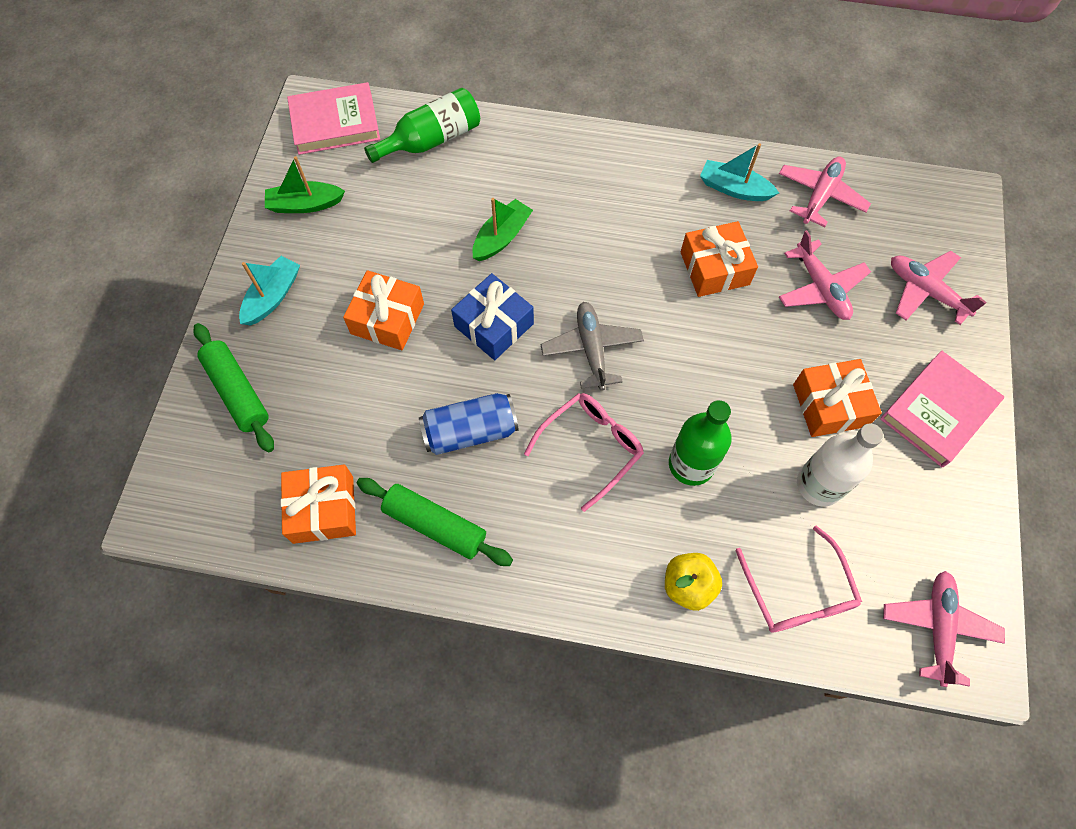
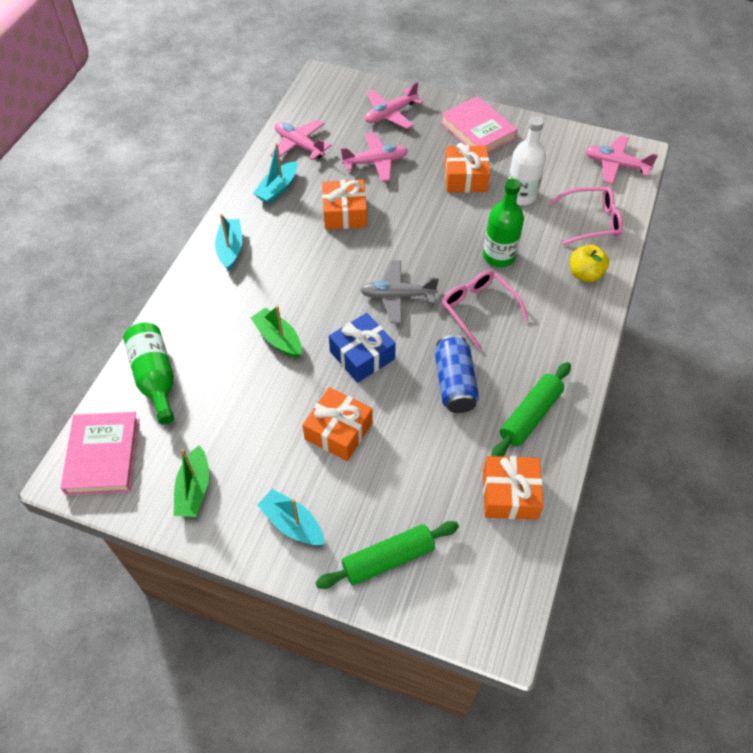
camera: 80 degrees left, 10 degrees down
none -> turquoise boat [215,214,242,270]

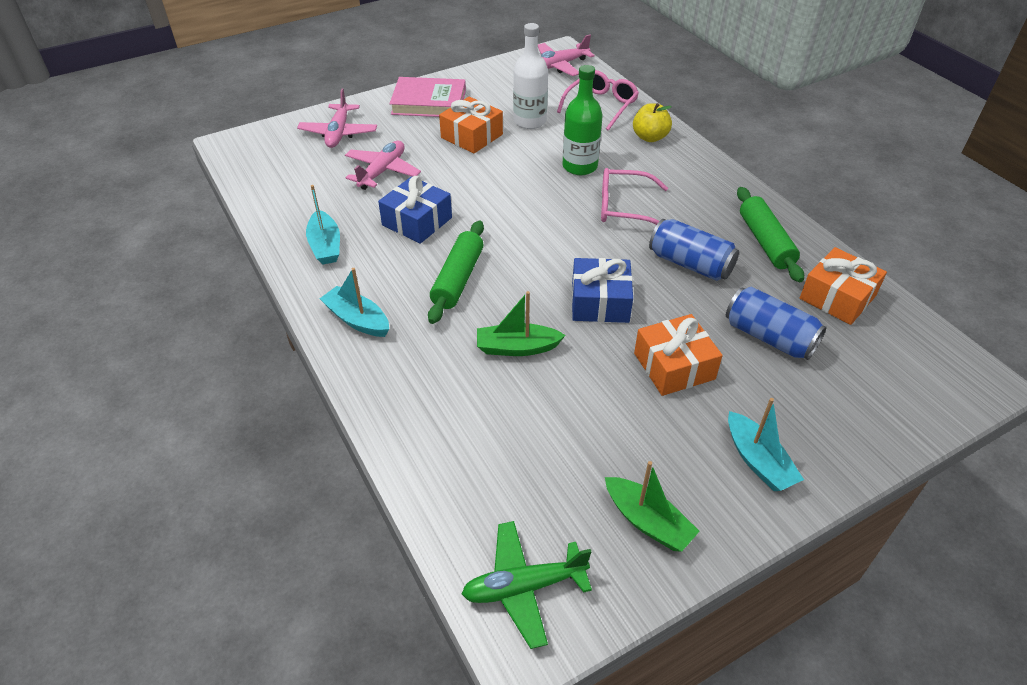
camera: 50 degrees left, 10 degrees down
pink book [60,412,139,495] -> green plane [462,521,592,649]
green bottle [123,323,174,425] -> none
turquoise boat [257,489,325,545] -> turquoise boat turned 105 degrees counterclockwise [728,398,804,491]
pink plane [270,119,332,160] -> none
green rolling pin [315,521,459,589] -> green rolling pin moved to [428,221,484,324]
orange gift [322,179,367,230] -> blue gift [378,176,452,244]
grey plane [360,260,439,323] -> none
none -> blue can [726,287,827,360]

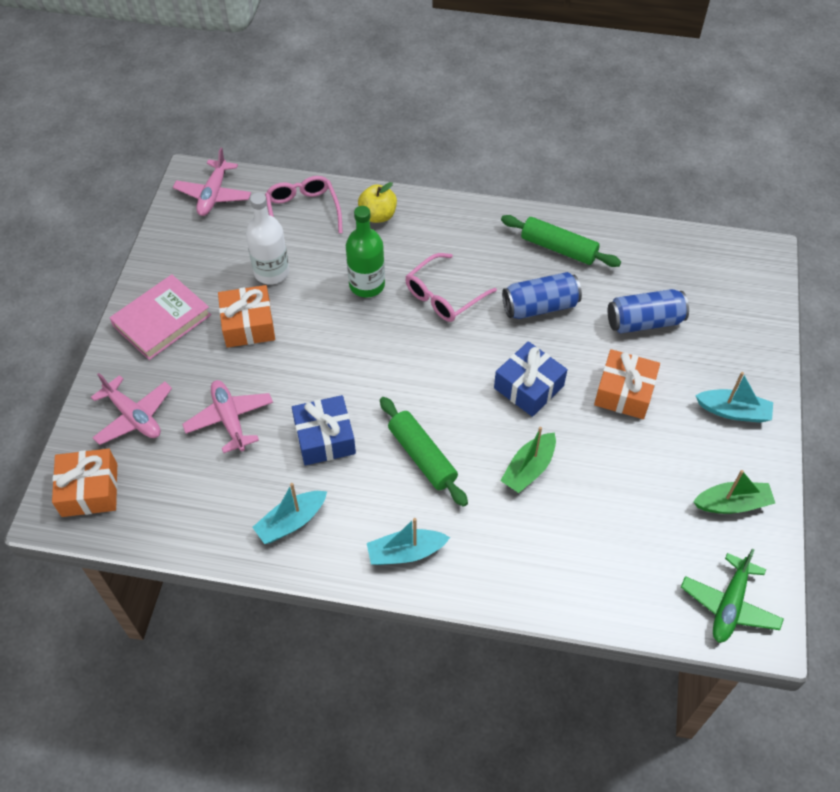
camera: 50 degrees left, 10 degrees up
turquoise boat [306,185,340,264] -> turquoise boat turned 120 degrees clockwise [252,483,327,544]
orange gift [800,247,887,325] -> orange gift moved to [52,449,118,517]

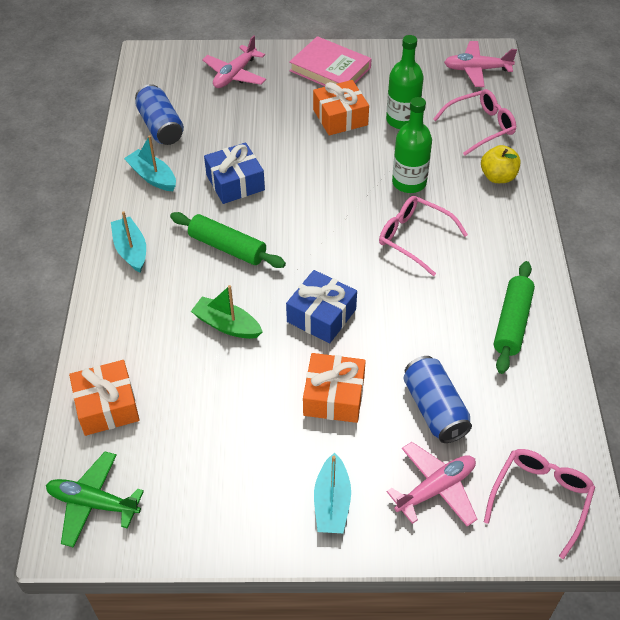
camera: 80 degrees right, 5 degrees down
orange gift [52,449,118,517] -> orange gift moved to [69,360,140,436]
pink plane [182,380,273,453] -> pink plane moved to [387,442,477,526]
white bottle [246,193,289,285] -> green bottle [386,35,424,129]
green rolling pin [380,397,468,507] -> green rolling pin turned 75 degrees clockwise [170,212,286,268]
blue can [502,272,582,319] -> blue can moved to [135,84,184,145]
green boat [693,470,775,514] -> none
none -> pink glasses [484,449,595,559]

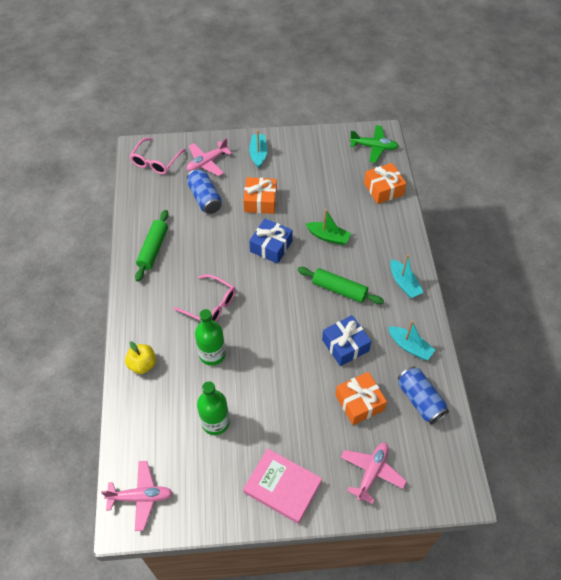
camera: 175 degrees right, 5 degrees up
orange gift [313,80,369,136] -> orange gift moved to [335,372,387,425]
pink glasses [433,89,516,156] -> none

